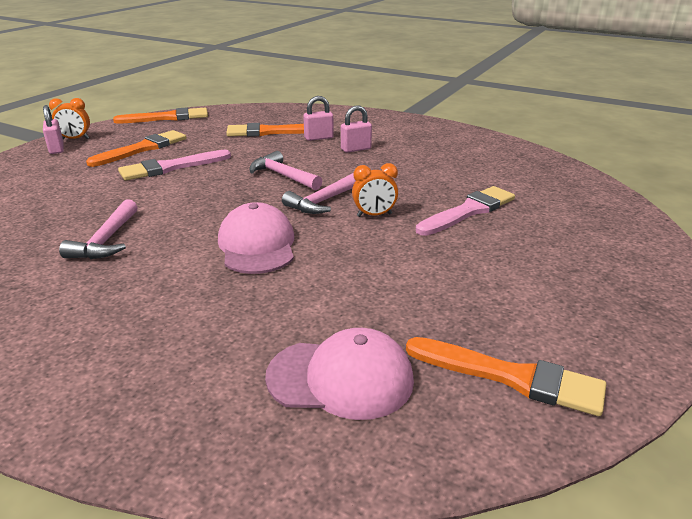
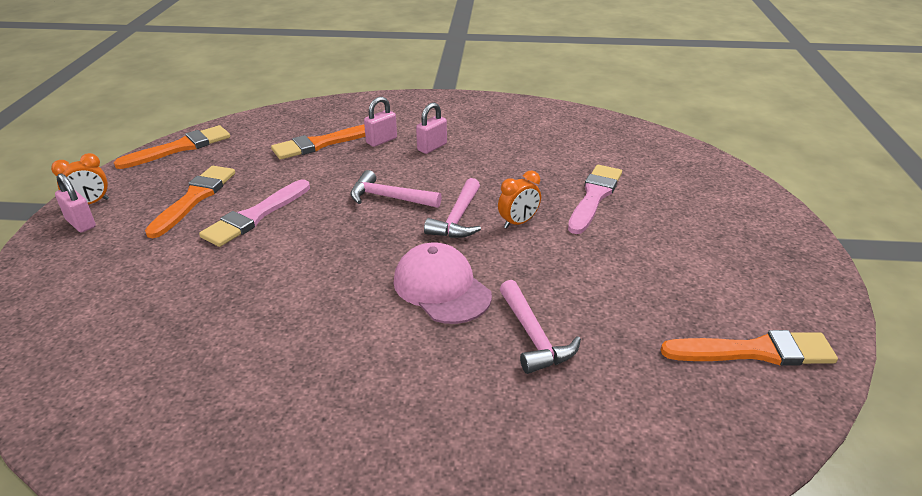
camera: 25 degrees left, 5 degrees up
pink hammer [59,199,138,259] -> pink hammer moved to [500,280,581,374]
pink cap [265,328,414,420] -> none

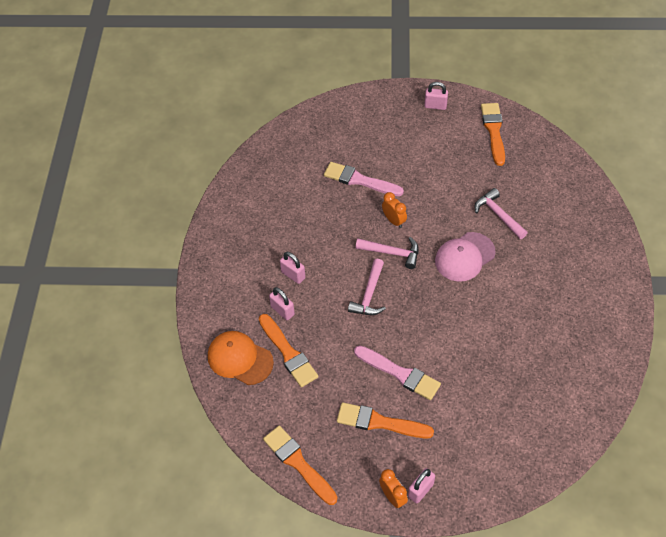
camera: 90 degrees left, 20 degrees up
pink hammer [500,280,581,374] -> pink hammer turned 105 degrees counterclockwise [474,188,528,239]
none -> orange cap [208,331,274,385]
none -> pink padlock [424,82,448,110]

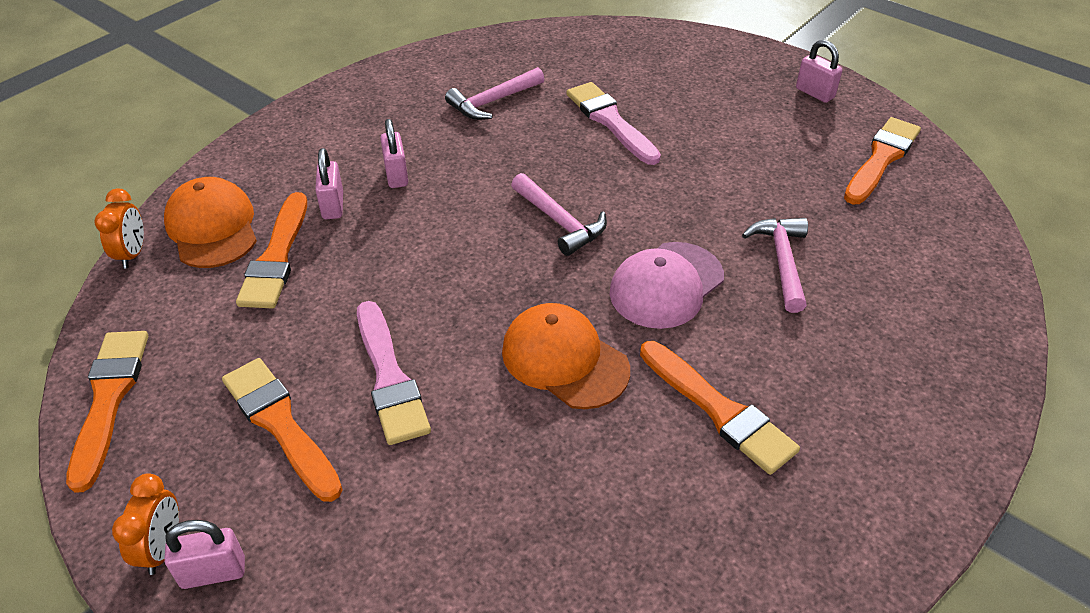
camera: 35 degrees right, 10 degrees down
pink hammer [348,259,386,315] -> pink hammer moved to [445,67,544,120]
orange clock [382,192,407,228] -> orange clock moved to [94,188,144,269]
pink cap [435,232,496,281] -> pink cap turned 45 degrees counterclockwise [610,242,724,329]
none -> orange cap [502,303,630,409]
none -> orange brush [640,341,800,475]

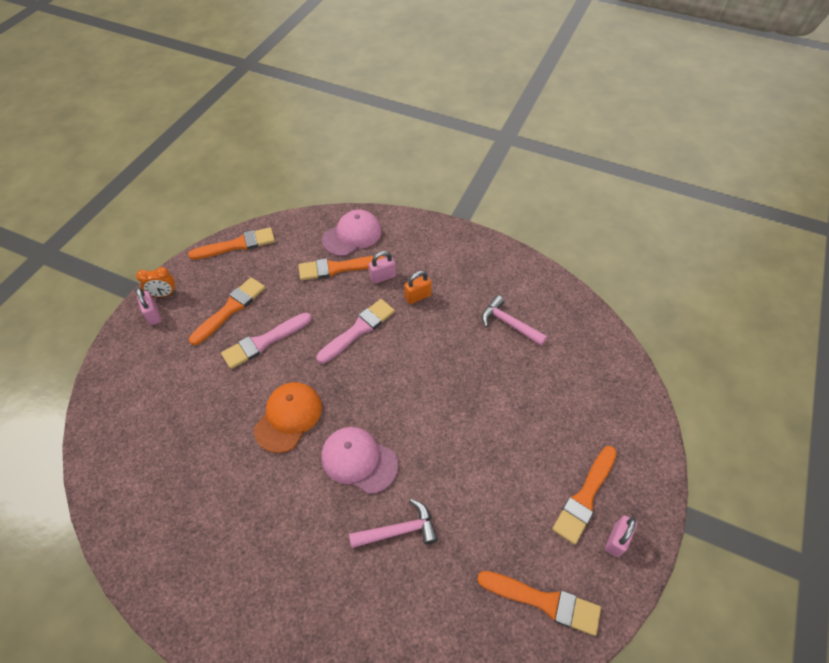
camera: 75 degrees right, 10 degrees up
orange clock [94,188,144,269] -> none
orange cap [164,177,257,268] -> pink cap [322,210,381,256]
pink padlock [380,119,408,188] -> orange padlock [404,271,432,304]
pink hammer [511,173,607,256] -> none
pink brush [566,82,661,165] -> pink brush moved to [316,299,395,364]
orange brush [640,341,800,475] -> orange brush moved to [552,446,617,544]

